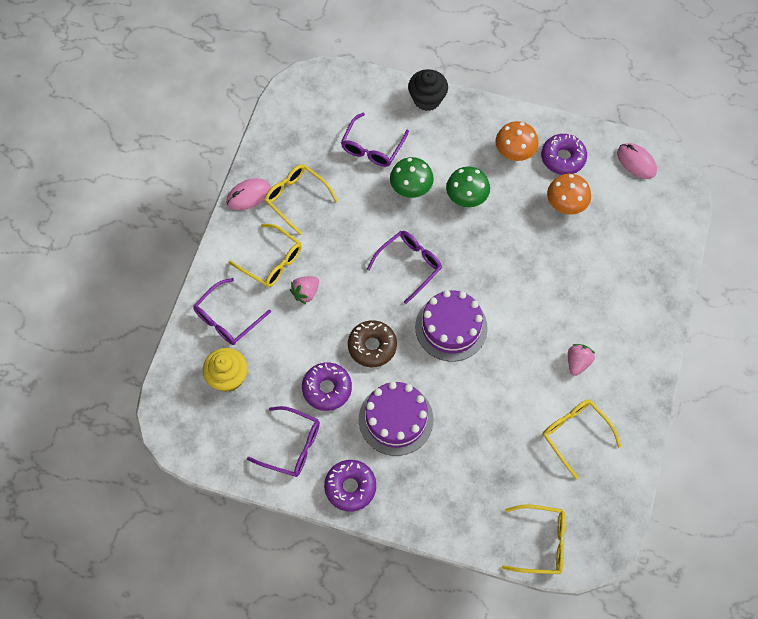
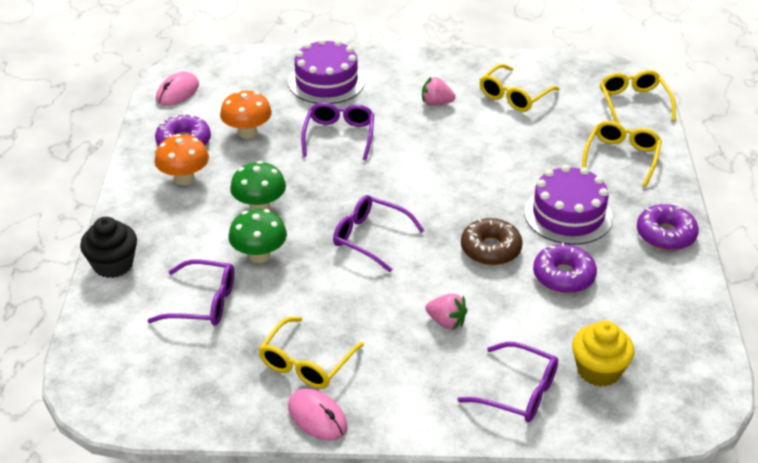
camera: 105 degrees left, 25 degrees down
yellow glasses [229,224,302,287] -> yellow glasses moved to [582,121,662,187]
purple glasses [247,406,320,477] -> purple glasses moved to [301,102,374,161]
purple cake [415,290,488,361] -> purple cake moved to [289,38,365,104]

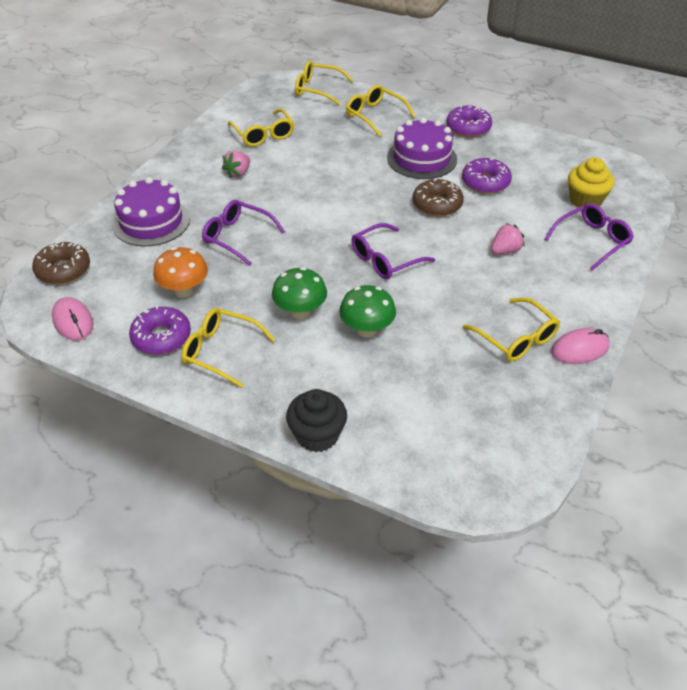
camera: 65 degrees left, 5 degrees up
purple glasses [147,260,234,326] -> none
orange mushroom [154,134,209,185] -> yellow glasses [181,308,275,388]
none -> brown donut [32,242,90,284]

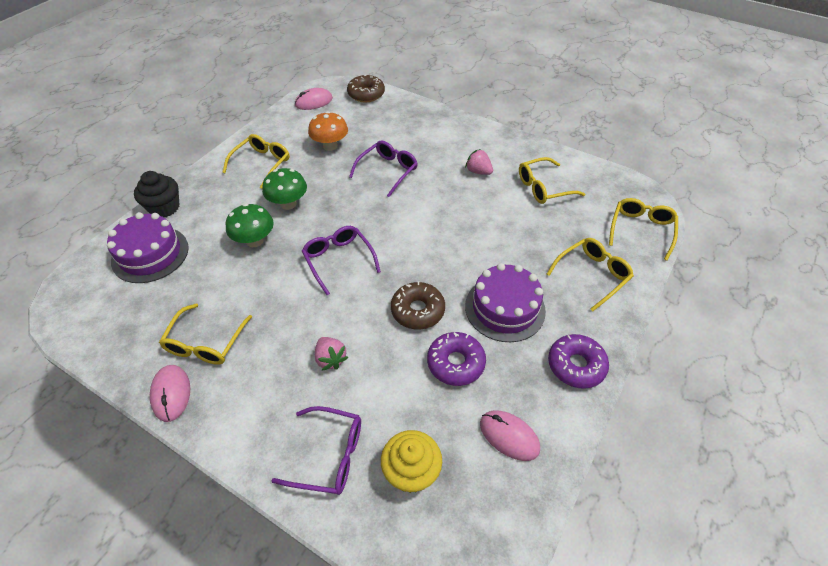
camera: 95 degrees right, 5 degrees up
purple cake [112,177,190,246] -> purple cake moved to [107,212,189,283]
purple donut [129,306,191,355] -> none
yellow glasses [463,297,560,361] -> yellow glasses turned 45 degrees counterclockwise [159,303,252,365]
purple glasses [545,203,634,271] -> purple glasses turned 45 degrees counterclockwise [271,406,361,495]
none -> pink mouse [480,411,540,461]

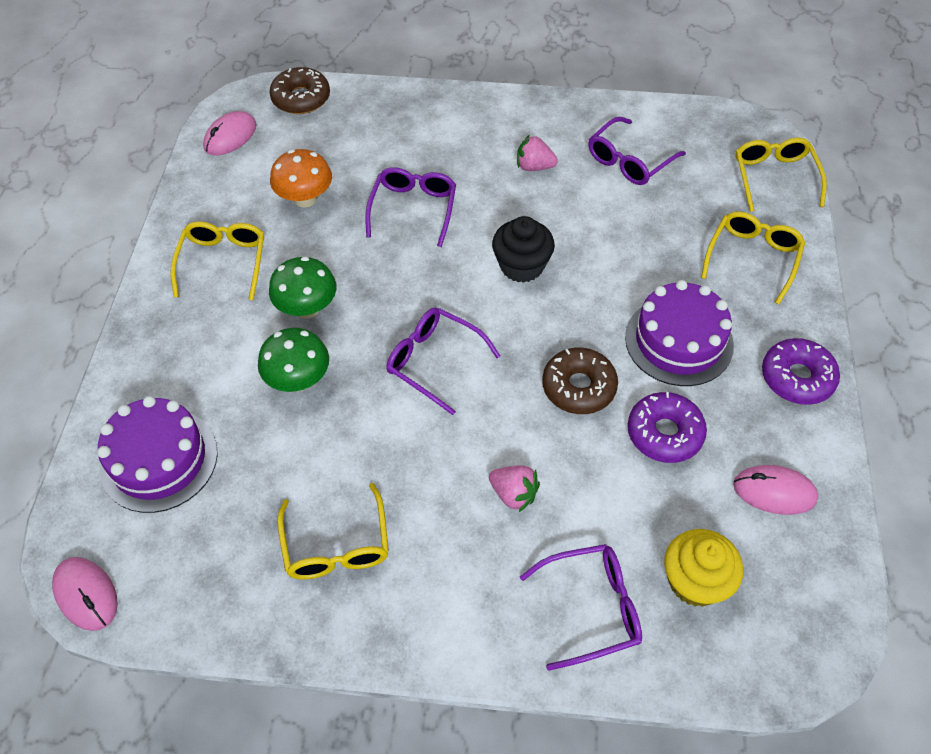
camera: 25 degrees left, 5 degrees up
black cupcake [134,171,179,217] -> black cupcake moved to [492,216,555,283]
pink mouse [150,365,190,422] -> pink mouse moved to [52,557,118,631]
yellow glasses [519,157,585,204] -> purple glasses [588,117,686,185]

